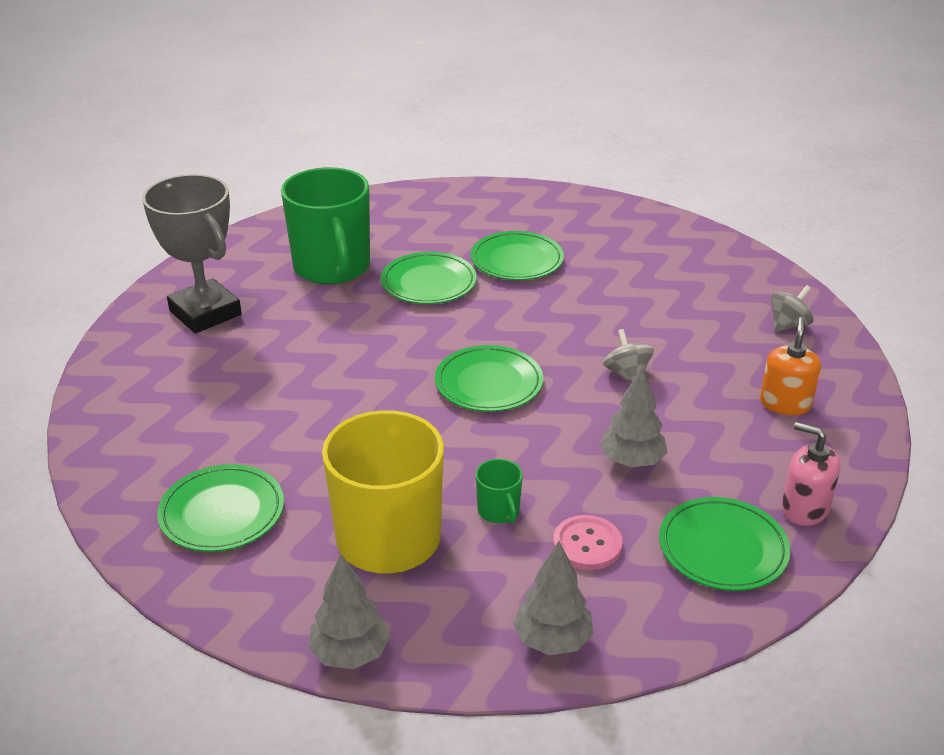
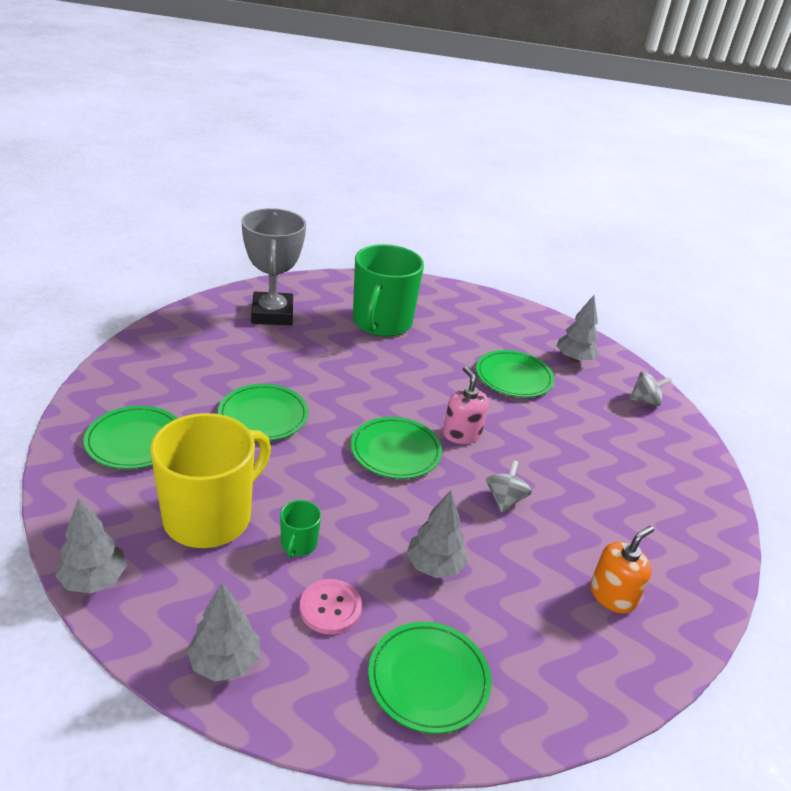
camera: 30 degrees right, 0 degrees up
green plate [381,252,477,304] -> green plate moved to [218,384,309,441]
grey spinning top [771,285,814,332] -> grey spinning top moved to [629,371,672,406]
pink soap dispenser [781,422,840,526] -> pink soap dispenser moved to [443,366,489,444]
none -> grey tree [557,295,599,362]

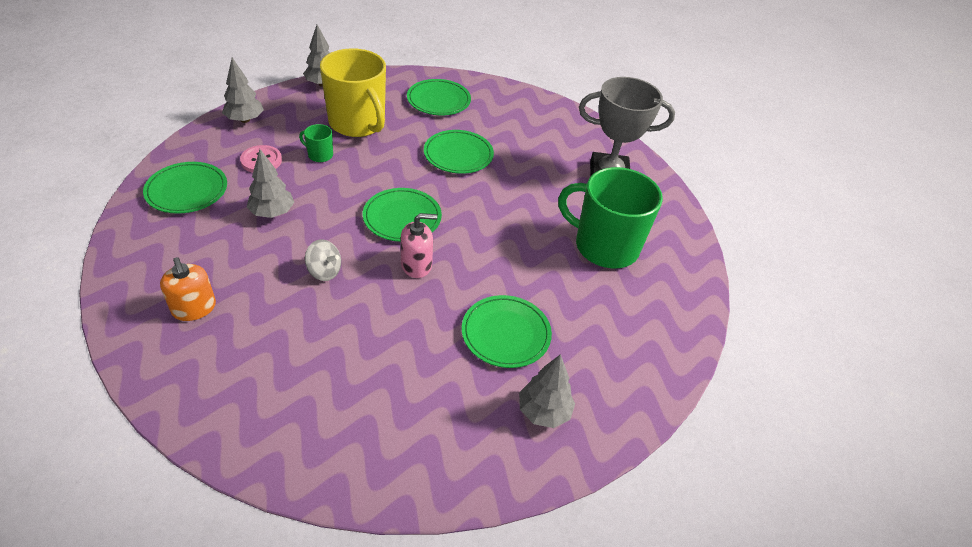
camera: 100 degrees right, 10 degrees up
grey spinning top [629,371,672,406] -> none

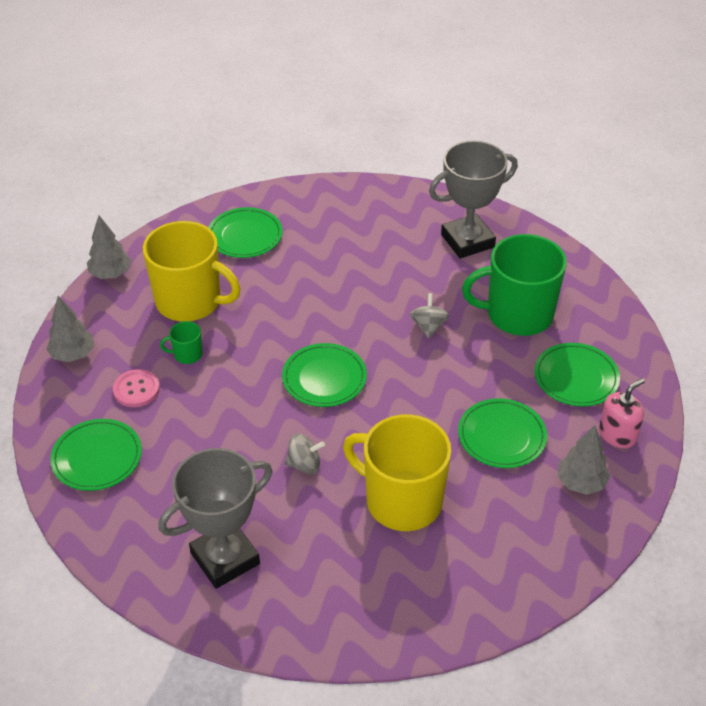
camera: 25 degrees left, 0 degrees up
orange soap dispenser [160,257,216,321] -> grey trophy [158,448,273,589]
grey tree [247,149,294,218] -> none
pink soap dispenser [401,213,437,278] -> pink soap dispenser moved to [599,378,645,448]
green plate [424,130,494,174] -> green plate moved to [534,343,620,406]
none -> yellow mug [343,414,452,531]
none -> grey spinning top [410,293,449,338]

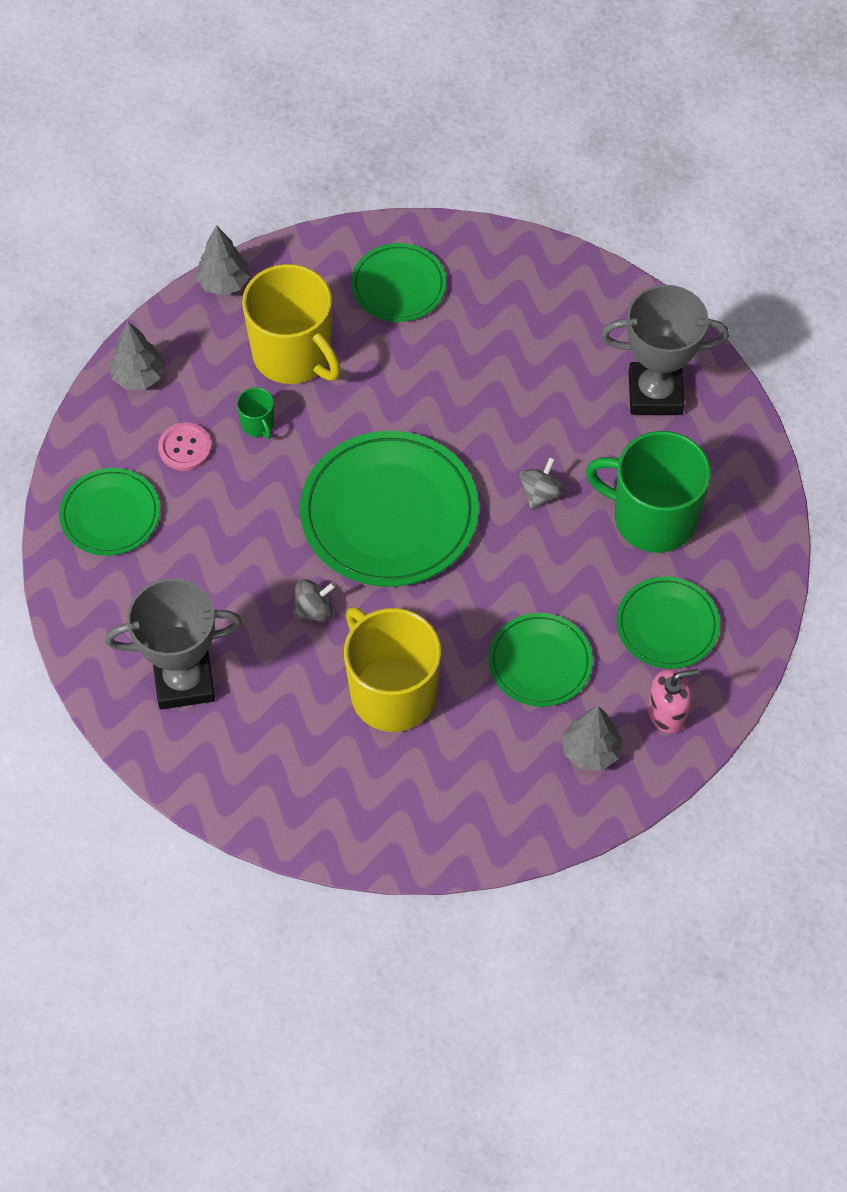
camera: 25 degrees right, 15 degrees up
green mug [160,321,203,364] -> green mug turned 135 degrees counterclockwise [237,387,274,439]
green plate [282,343,367,407] -> green plate [300,431,479,587], size x1.77
grey spinning top [285,434,325,474] -> grey spinning top turned 45 degrees counterclockwise [293,579,336,622]

